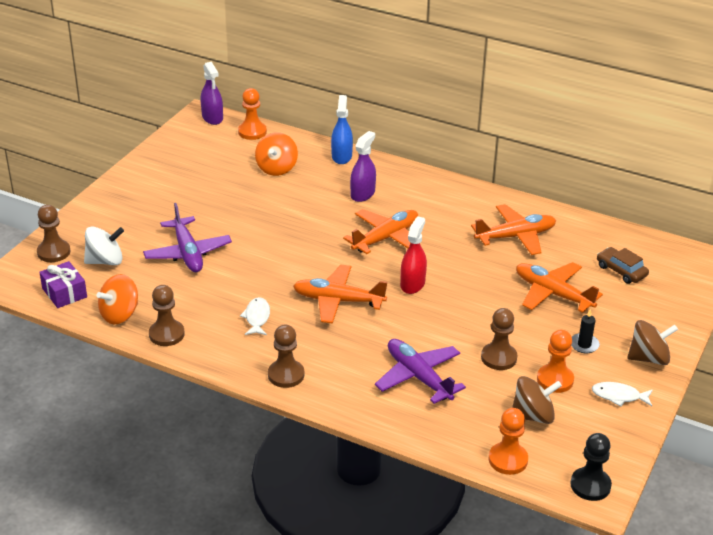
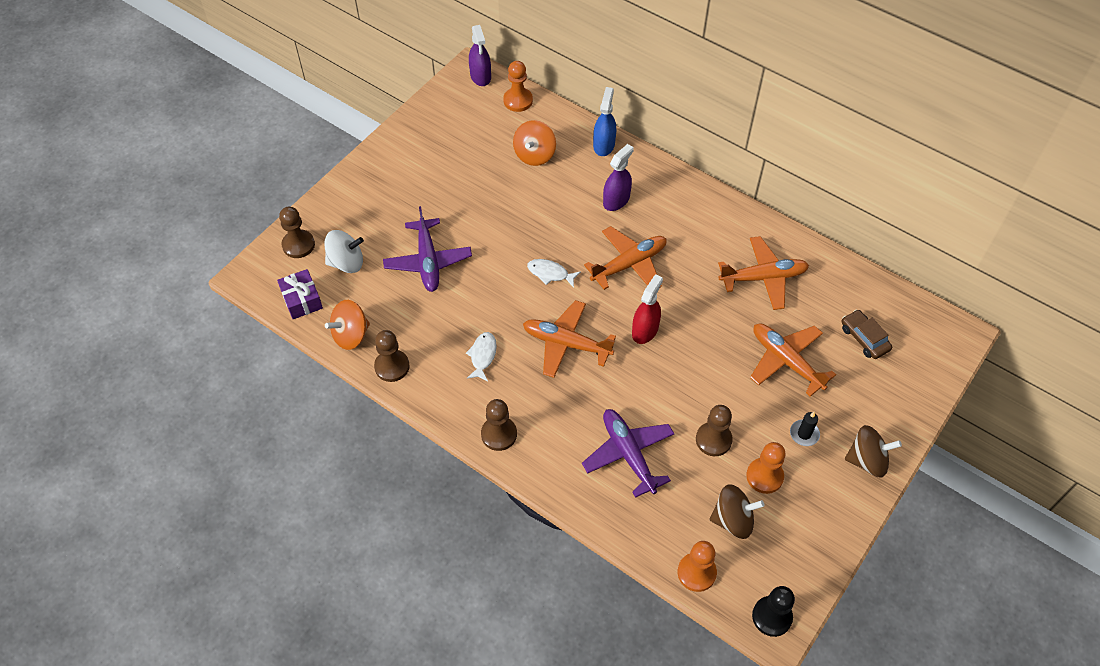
camera: 10 degrees right, 20 degrees up
white fish [592,382,653,406] -> white fish moved to [527,259,581,288]

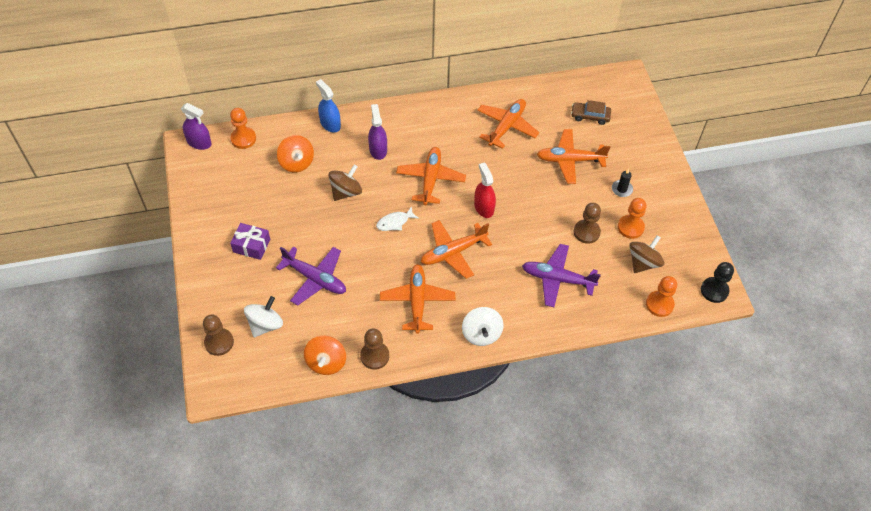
camera: 50 degrees left, 0 degrees up
purple gift [277,269,323,319] -> purple gift moved to [230,223,270,260]
white fish [466,332,497,382] -> orange plane [380,264,455,334]
brown pawn [481,399,517,451] -> white spinning top [462,307,504,346]
brown spinning top [845,425,902,477] -> brown spinning top moved to [328,164,362,201]

